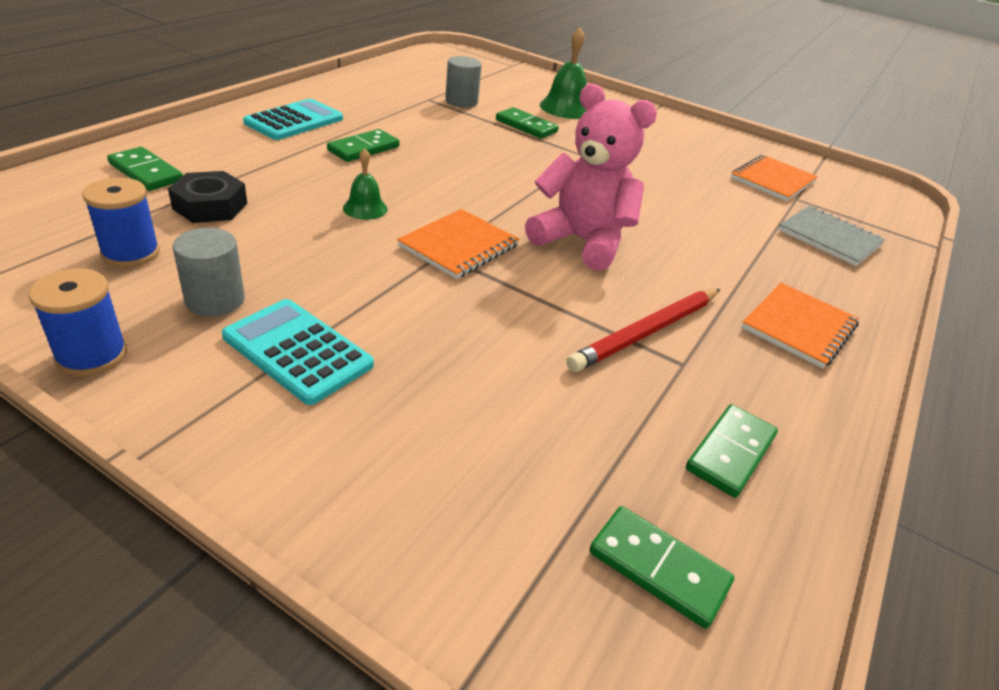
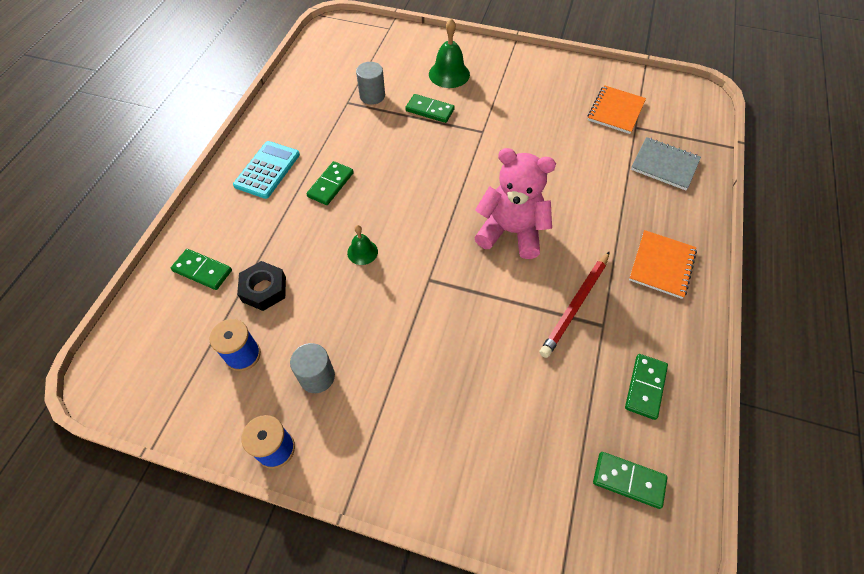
camera: 10 degrees left, 20 degrees up
turquoise calculator [222,299,374,405] -> none
orange notebook [397,209,519,279] -> none

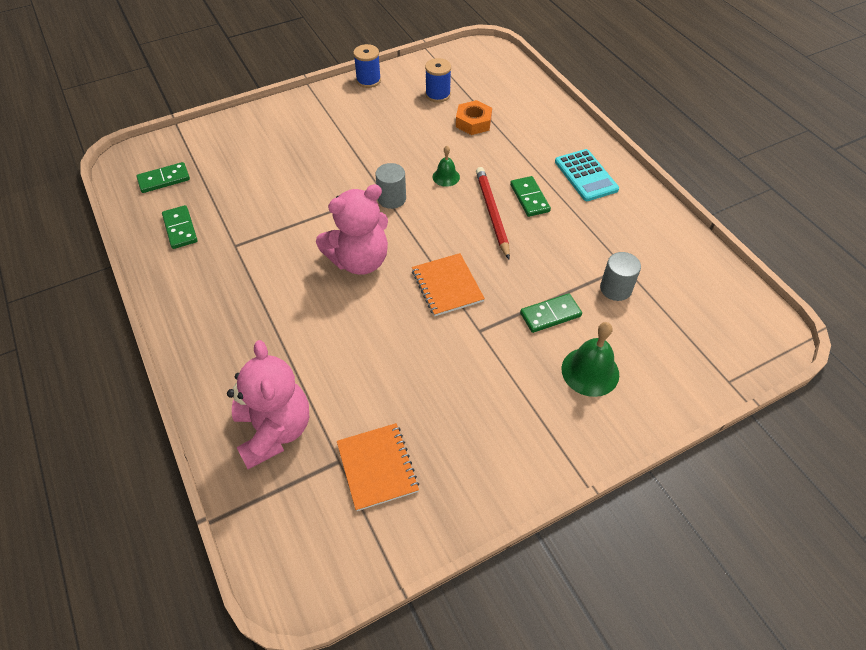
camera: 135 degrees right, 5 degrees down
green domino [171,249,232,290] -> none
black nut [237,261,286,311] -> orange nut [456,100,492,135]
grey cylinder [290,343,335,393] -> grey cylinder moved to [375,163,406,209]
red pencil [539,251,610,358] -> red pencil moved to [476,167,510,259]
orange notebook [629,230,697,299] -> orange notebook moved to [412,253,485,316]
grey notebook [631,137,701,190] -> pink teddy bear [227,340,309,469]

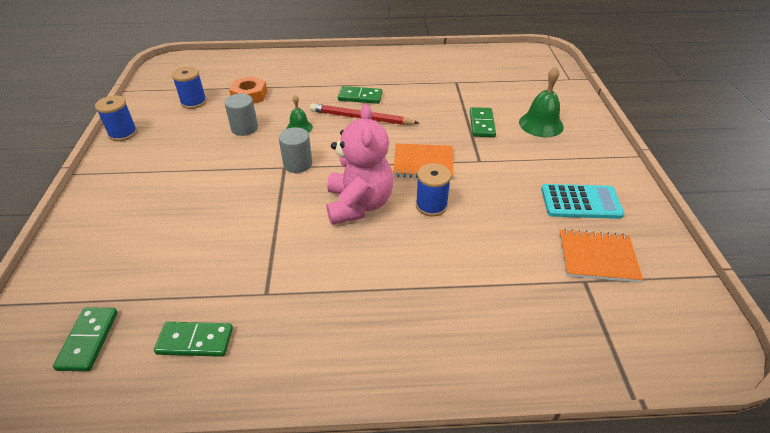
camera: 65 degrees left, 10 degrees down
pink teddy bear [227,340,309,469] -> none
turquoise calculator [555,149,619,201] -> turquoise calculator moved to [541,184,624,219]
grey cylinder [600,252,641,301] -> grey cylinder moved to [225,94,258,136]
none -> blue spool [416,163,451,217]

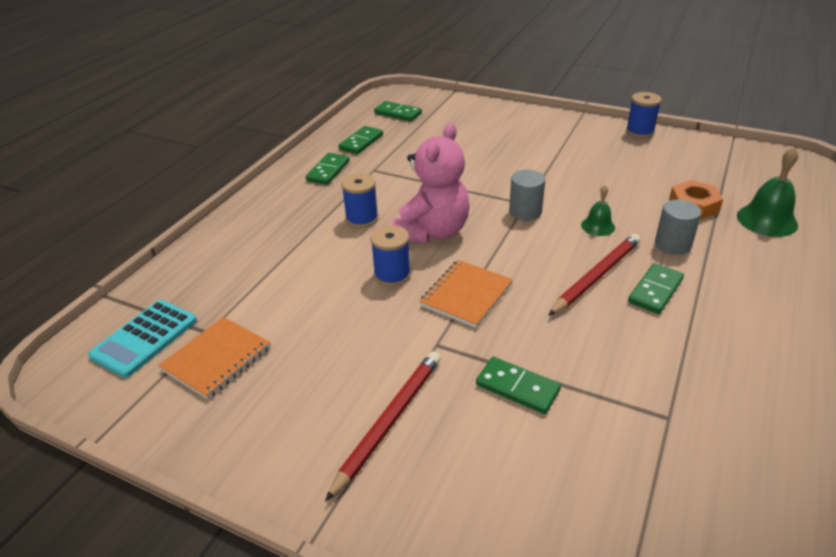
camera: 120 degrees right, 5 degrees down
blue spool [172,66,207,109] -> blue spool moved to [341,173,379,228]
grey cylinder [225,94,258,136] -> grey cylinder moved to [655,199,702,255]
pink teddy bear [327,104,394,225] -> pink teddy bear turned 90 degrees counterclockwise [392,123,470,243]
green bell [519,66,564,137] -> green bell moved to [737,147,798,237]
turquoise calculator [541,184,624,219] -> turquoise calculator moved to [88,300,197,378]
none -> green domino [306,153,350,185]
none -> red pencil [325,351,441,502]

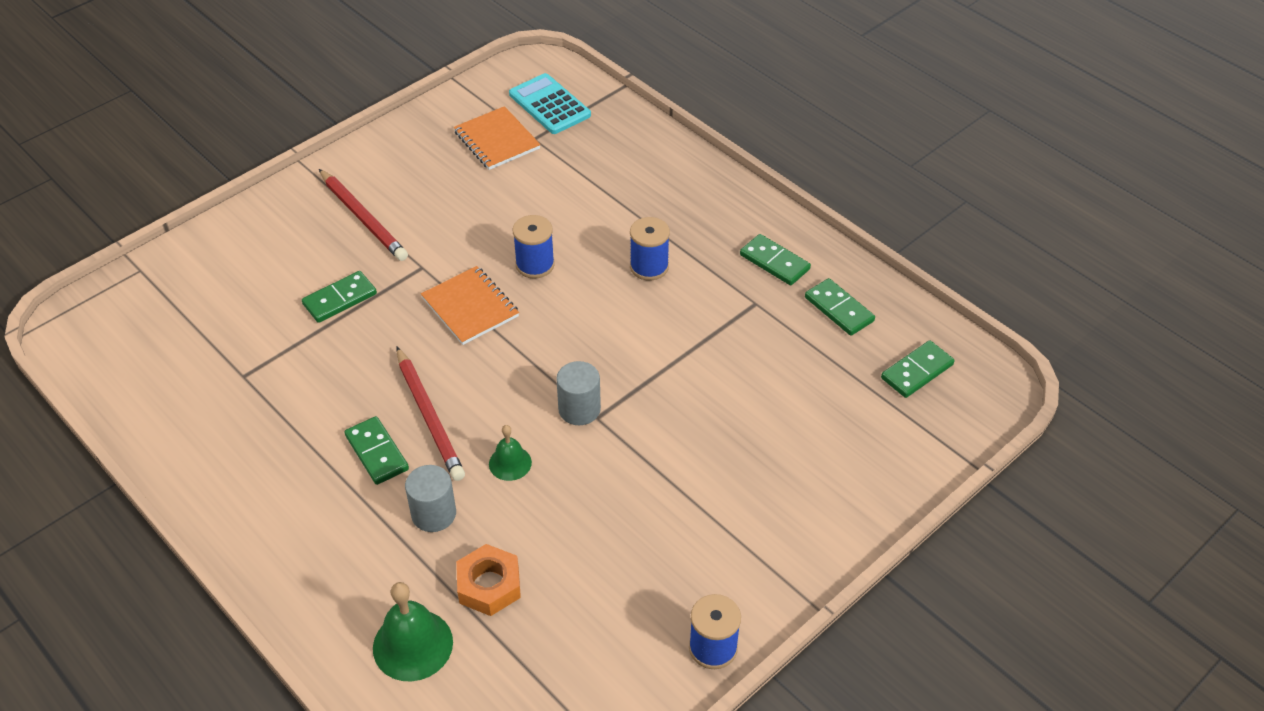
camera: 110 degrees right, 10 degrees up
pink teddy bear [392,123,470,243] -> none

